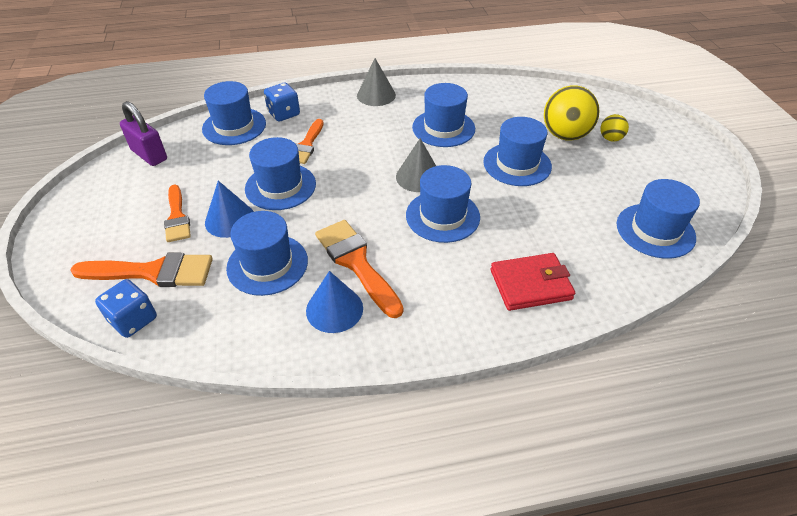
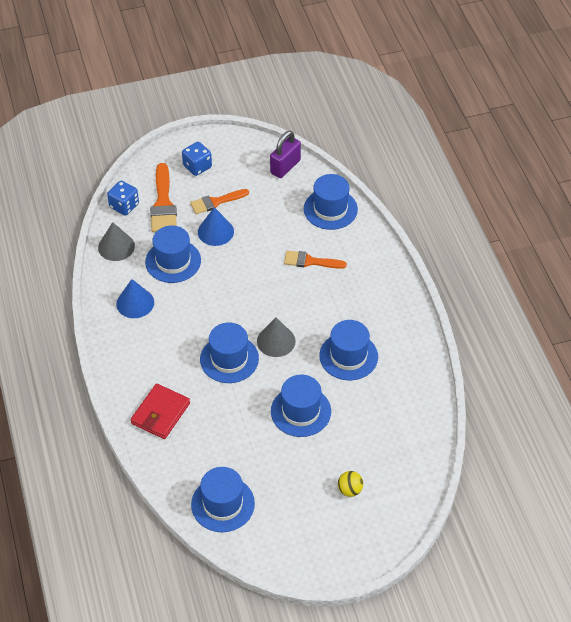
camera: 85 degrees right, 5 degrees up
blue hat [245,137,316,210] -> none
blue dice [264,83,300,121] -> blue dice moved to [182,141,212,176]
orange brush [315,220,403,318] -> none
grey cone [357,58,396,106] -> grey cone moved to [98,222,135,261]
red wallet [491,253,575,311] -> red wallet turned 45 degrees clockwise [131,384,190,439]
yellow ball [544,85,600,141] -> none

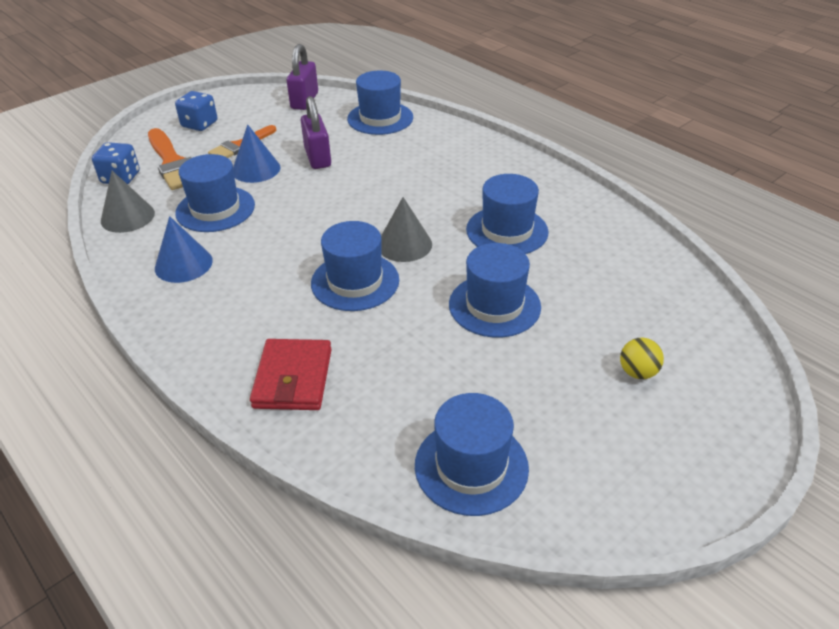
camera: 25 degrees left, 10 degrees down
orange brush [284,250,347,269] -> none
none -> purple padlock [301,96,331,169]

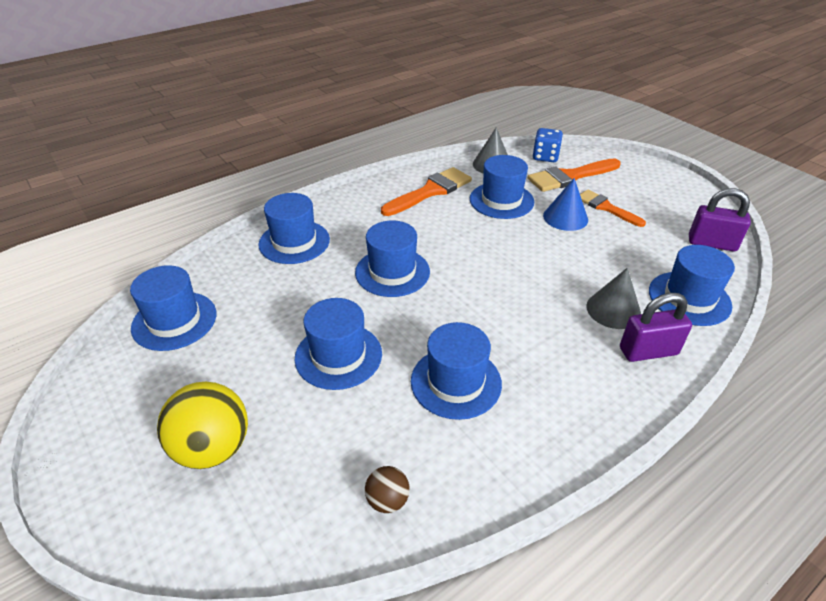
camera: 95 degrees right, 0 degrees up
blue cone [155,216,213,283] -> orange brush [381,167,472,216]
blue dice [175,91,217,131] -> none
red wallet [250,339,332,410] -> blue hat [258,193,330,264]
purple padlock [301,96,331,169] -> purple padlock moved to [620,293,692,362]
grey cone [381,197,432,262] -> grey cone moved to [586,268,641,329]
yellow ball [620,338,664,379] -> yellow ball [157,382,248,469], size x2.00
none -> brown ball [365,466,410,513]

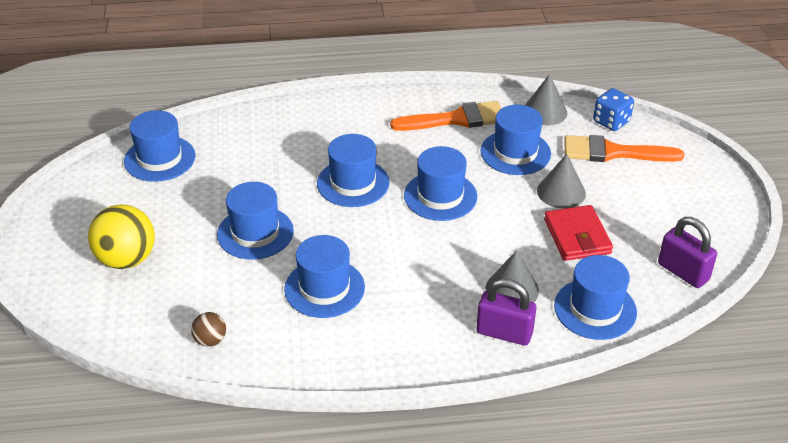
camera: 30 degrees right, 0 degrees up
blue hat [258,193,330,264] -> blue hat moved to [404,146,477,221]
blue cone [543,178,588,231] -> grey cone [537,154,586,209]
orange brush [580,190,646,227] -> none
none -> red wallet [544,205,613,261]

